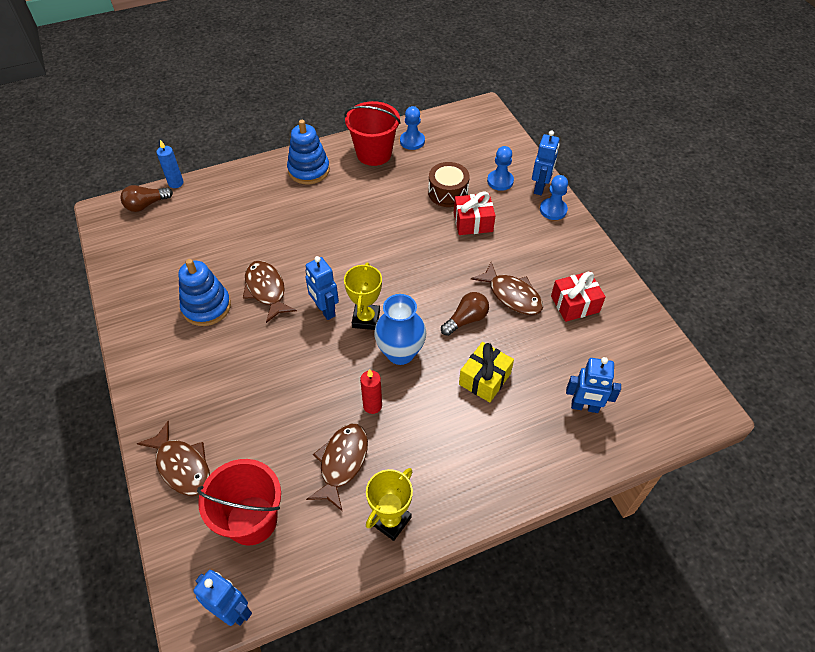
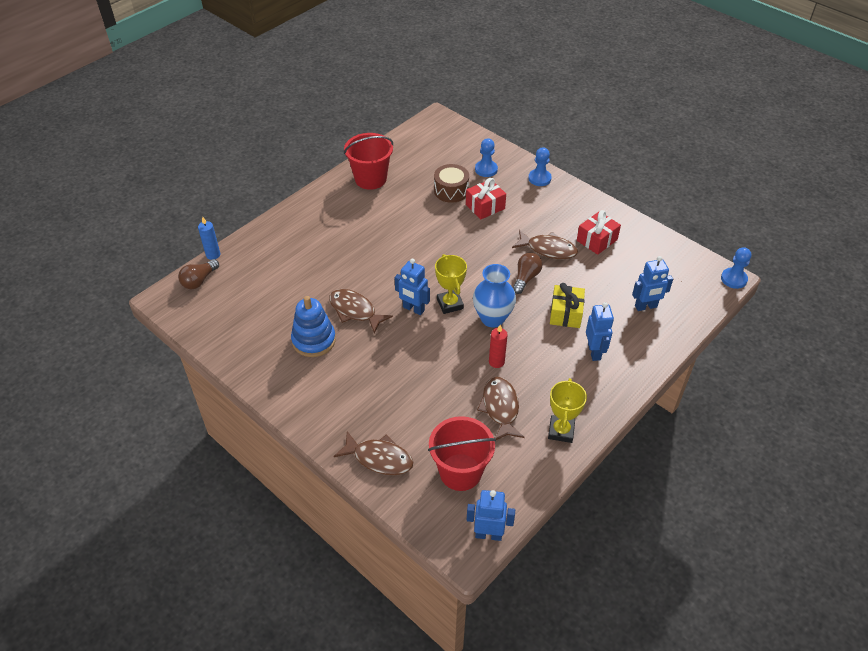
camera: 25 degrees left, 5 degrees down
blue stacking toy [287,120,330,185] -> none
blue pawn [400,106,425,150] -> blue pawn moved to [721,247,751,289]
blue robot [532,130,560,195] -> blue robot moved to [586,302,614,361]

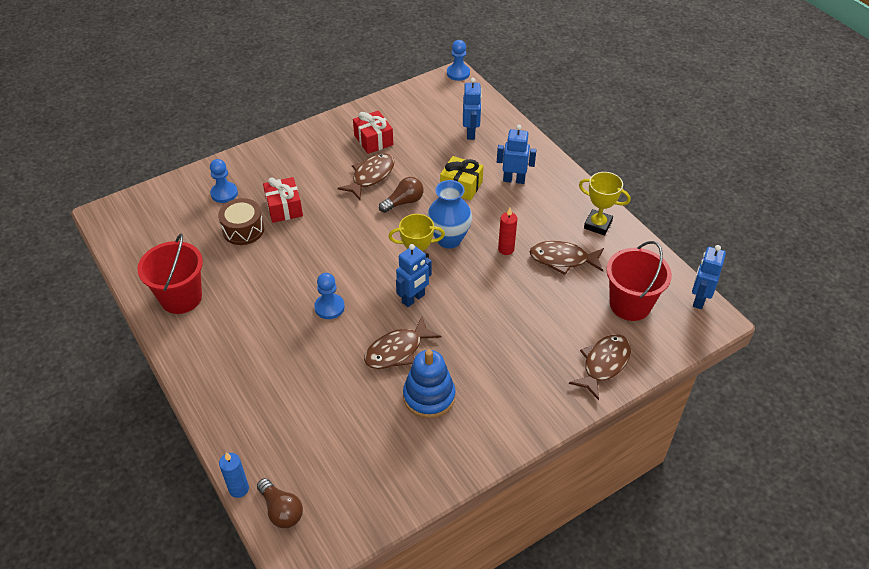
camera: 75 degrees left, 0 degrees up
brown light bulb [513,253,542,294] -> brown light bulb turned 105 degrees clockwise [379,177,424,213]
blue pawn [528,147,552,186] -> blue pawn moved to [314,273,345,319]

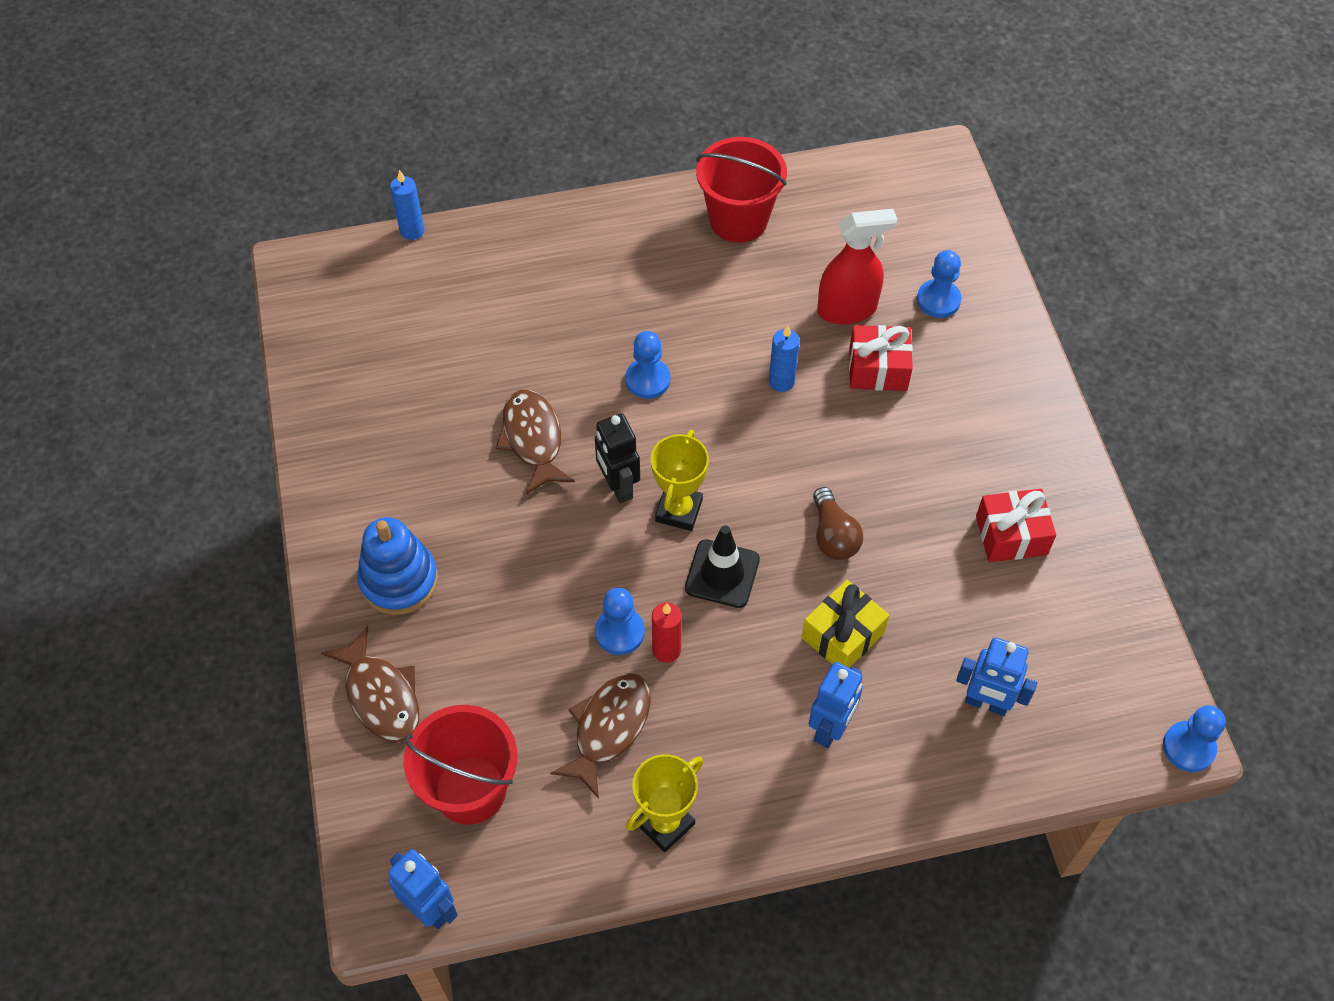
camera: 110 degrees right, 10 degrees up
brown drum [218,198,264,245] -> red spray bottle [817,209,898,324]
brown light bulb [257,478,303,528] -> none
brown fish [338,153,394,200] -> none
blue robot [396,244,432,307] -> black robot [595,413,640,503]
blue stacking toy [403,350,456,418] -> blue stacking toy moved to [357,517,438,615]
blue vase [427,180,472,248] -> black traffic cone [685,525,760,608]
none -> blue pawn [595,588,645,655]
none -> blue candle [769,325,800,392]

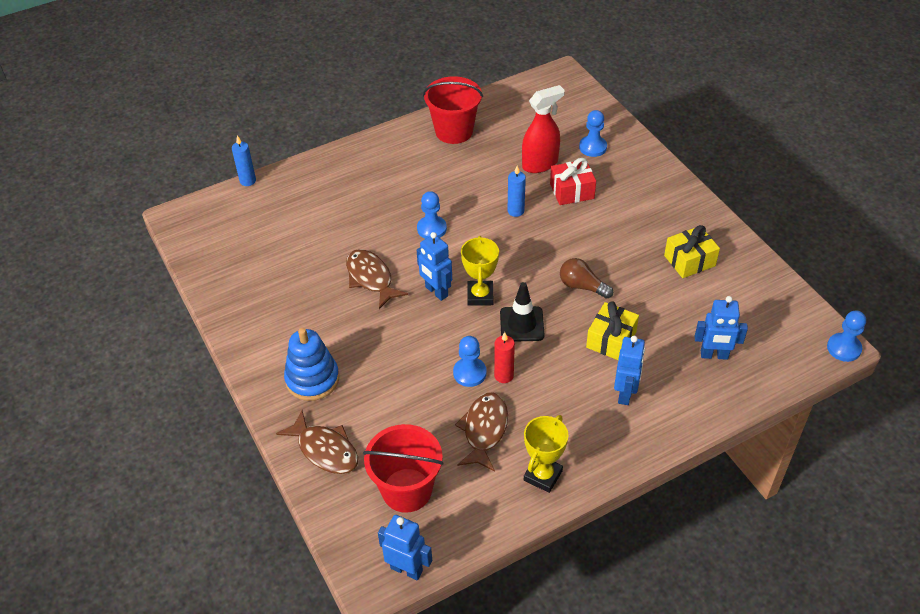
camera: 15 degrees left, 10 degrees down
black robot [595,413,640,503] -> blue robot [417,232,452,301]
brown light bulb [813,487,863,560] -> brown light bulb turned 150 degrees clockwise [560,258,613,299]
red gift [976,489,1056,562] -> yellow gift [664,225,720,278]

